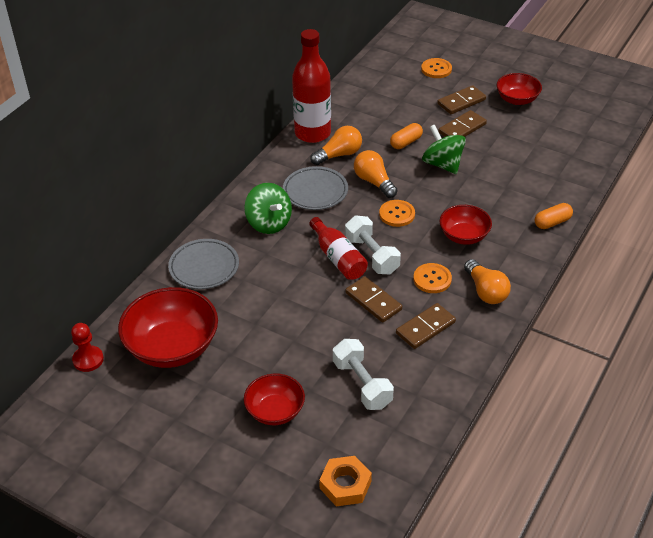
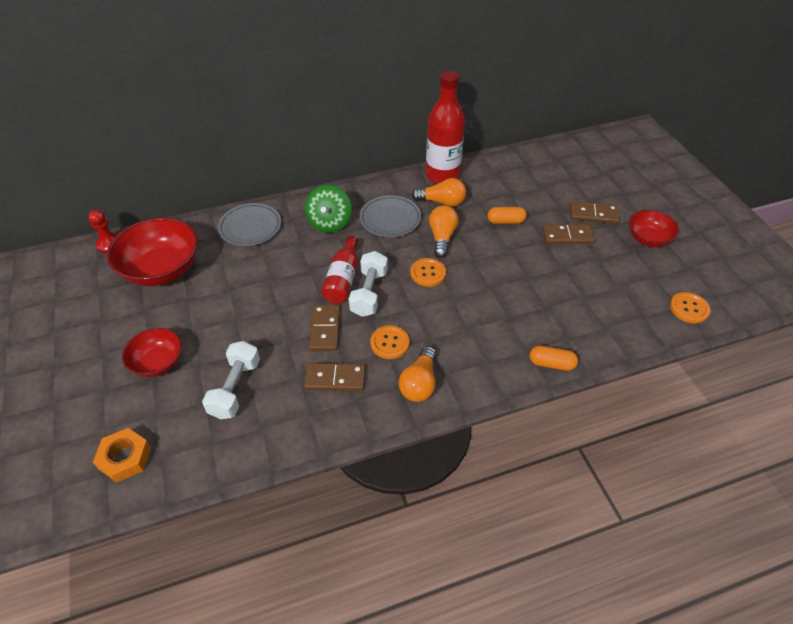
camera: 40 degrees right, 5 degrees up
orange button [421,58,452,78] -> orange button moved to [670,292,710,323]
green spinning top [422,125,466,174] -> none
red bowl [440,205,492,245] -> none

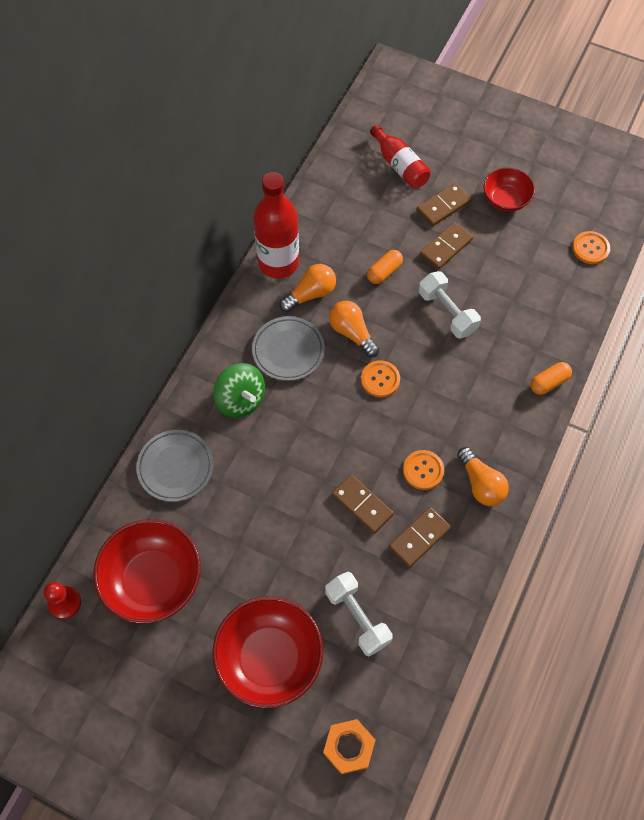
camera: 45 degrees left, 15 degrees up
red bowl [122,328,182,377] -> red bowl [213,596,323,708], size x1.70
red bottle [321,235,358,304] -> red bottle moved to [370,125,431,189]
white dumbbell [349,251,388,317] -> white dumbbell moved to [419,271,481,339]

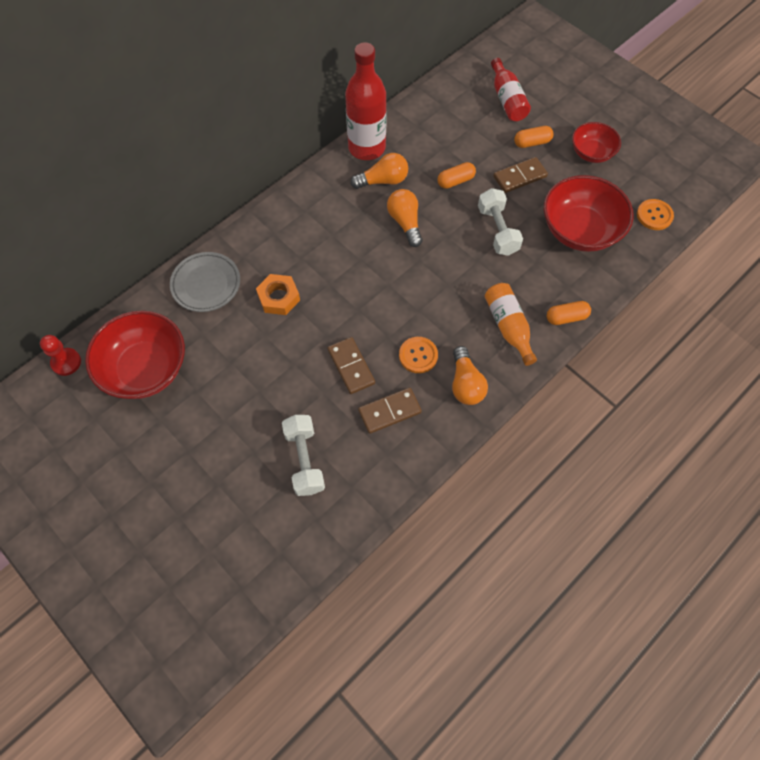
camera: 20 degrees right, 0 degrees up
green spinning top [213,363,265,418] -> none
red bowl [213,596,323,708] -> red bowl moved to [544,175,634,252]
grey plate [252,316,325,381] -> none
orange nut [323,719,375,775] -> orange nut moved to [256,274,300,315]
orange button [361,360,400,397] -> none
brown domino [417,183,471,226] -> orange capsule [514,126,554,148]
none -> orange bottle [485,283,537,366]

